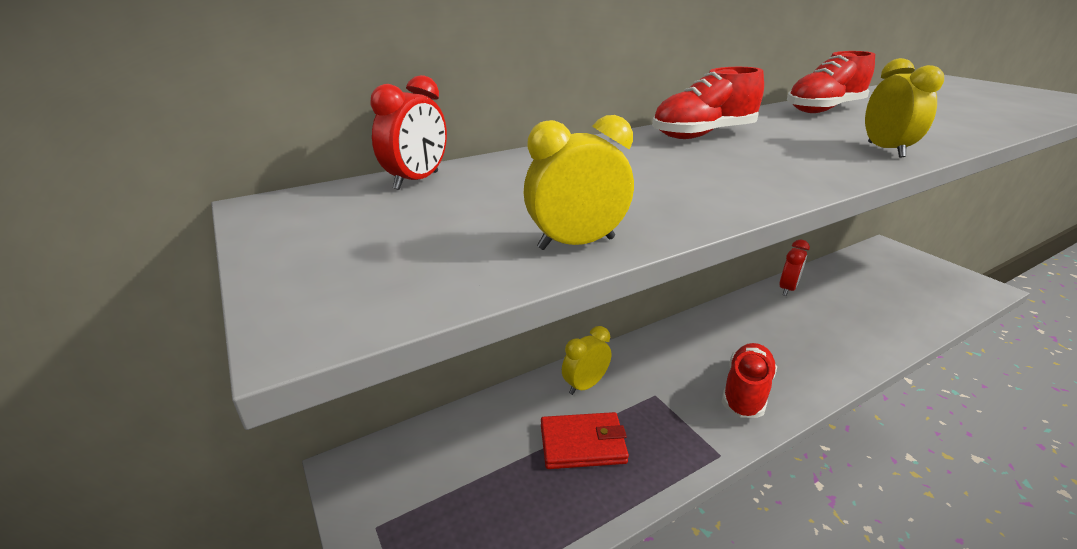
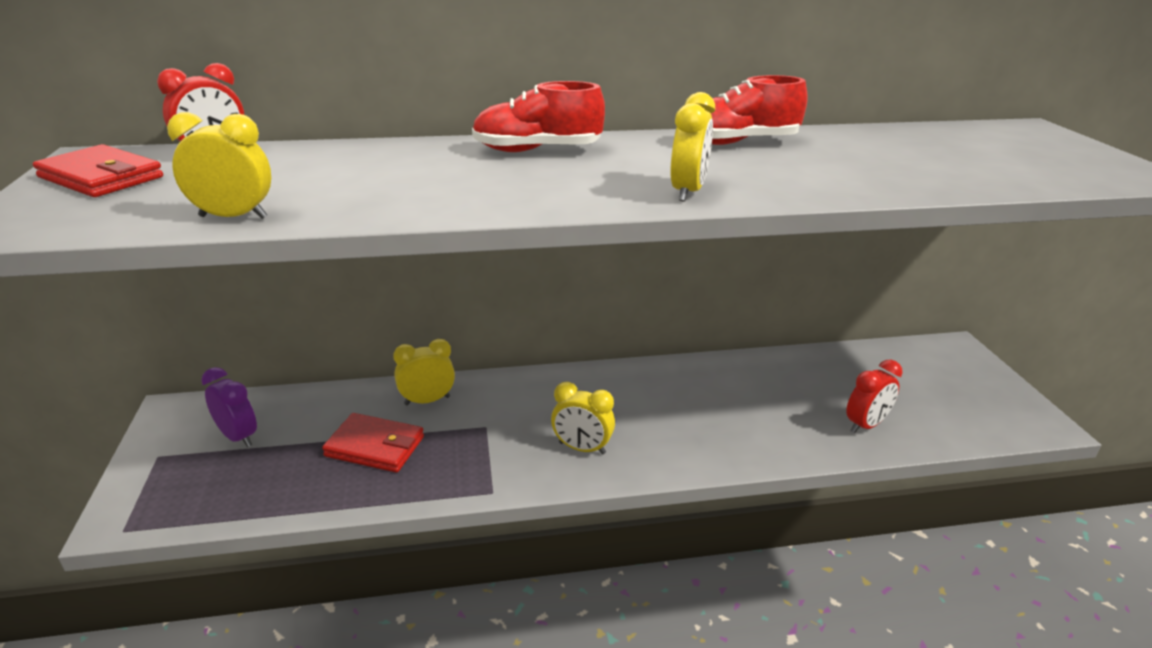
camera: 20 degrees right, 0 degrees up
red shoe [722,343,777,418] -> yellow clock [551,382,615,455]
red clock [779,240,810,296] -> red clock moved to [846,360,903,433]
none -> red wallet [33,144,163,197]
none -> purple clock [201,367,257,447]

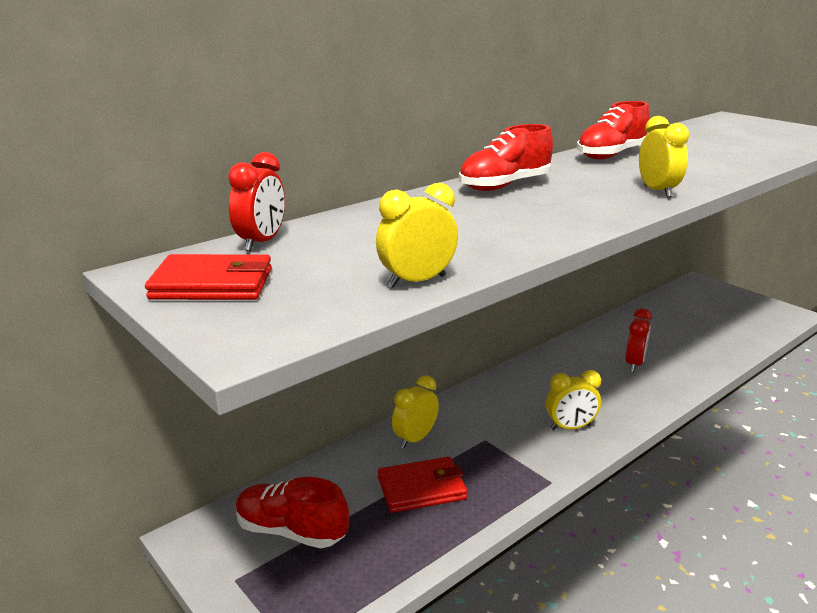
camera: 30 degrees left, 5 degrees down
purple clock [201,367,257,447] -> red shoe [236,477,349,548]
red clock [846,360,903,433] -> red clock moved to [626,309,652,372]

